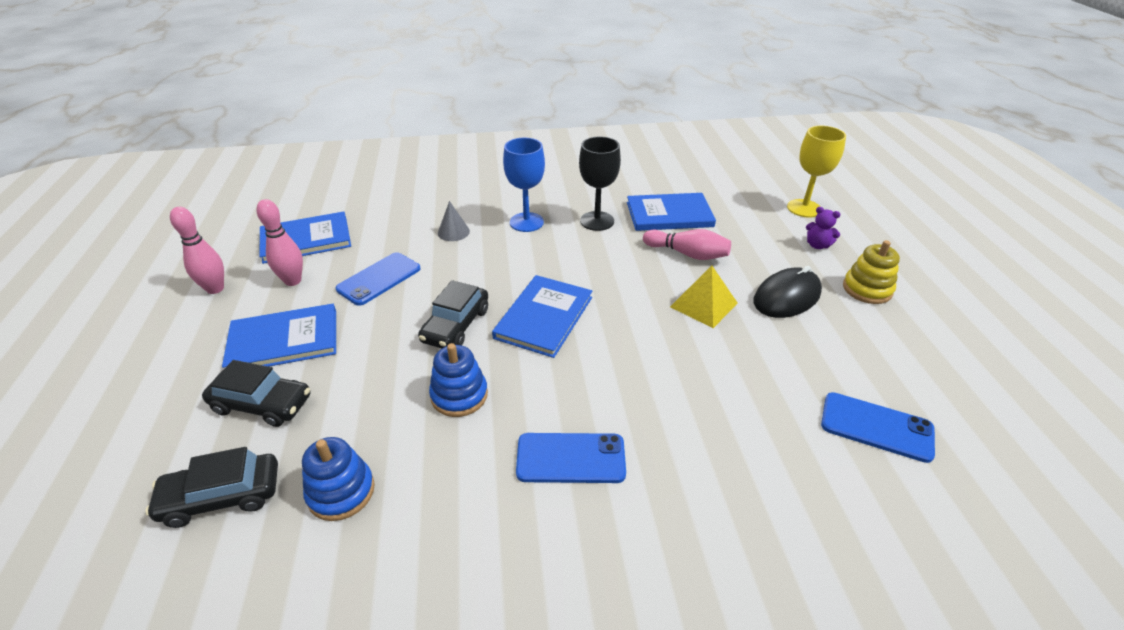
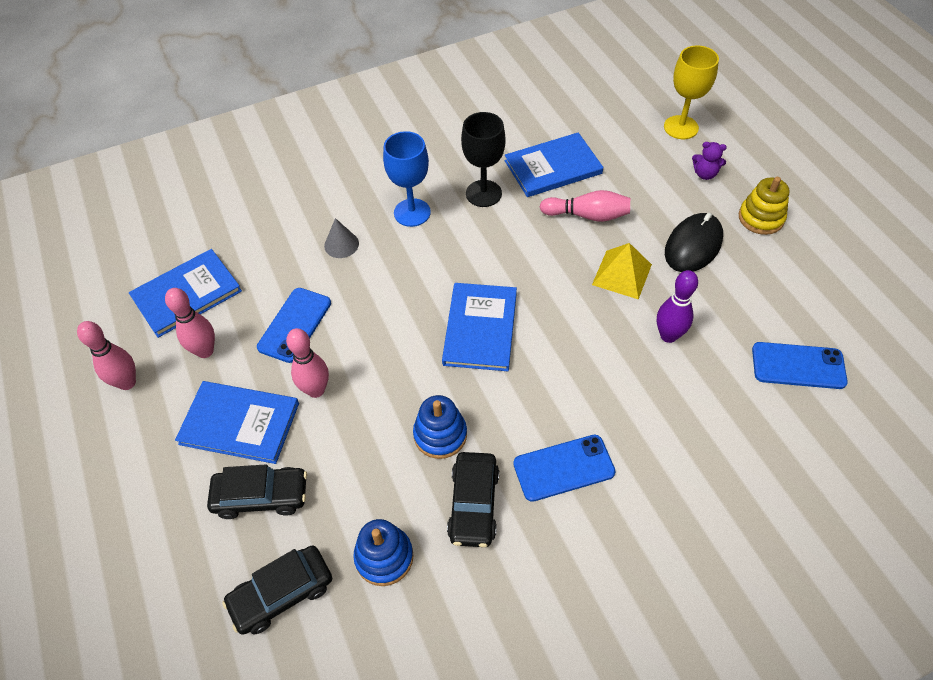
camera: 15 degrees left, 15 degrees up
blue book [222,304,336,368] -> blue book turned 45 degrees clockwise [175,381,299,464]
black car [418,280,488,348] -> black car moved to [447,452,499,547]
none -> pink bowling pin [286,328,329,398]
none -> purple bowling pin [657,270,698,343]

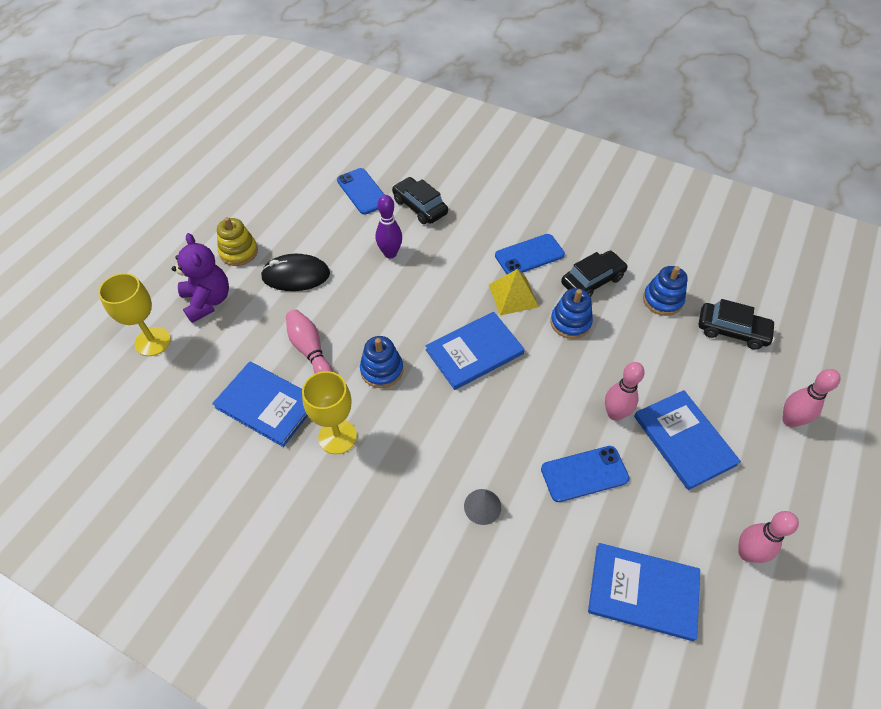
camera: 130 degrees left, 0 degrees up
pink bowling pin [165,288,215,358] -> pink bowling pin moved to [782,369,840,427]
black car [207,464,307,519] -> black car moved to [392,177,448,224]
blue goblet [383,131,431,227] -> none
black goblet [461,112,506,207] -> yellow goblet [302,371,357,454]
blue phone [513,435,616,502] -> blue phone turned 60 degrees counterclockwise [495,234,565,274]
yellow pyramid [592,243,652,300] -> yellow pyramid moved to [489,269,539,315]
purple teddy bear [692,142,727,180] -> purple teddy bear [172,233,229,323], size x1.89
none -> blue stacking toy [360,336,403,388]

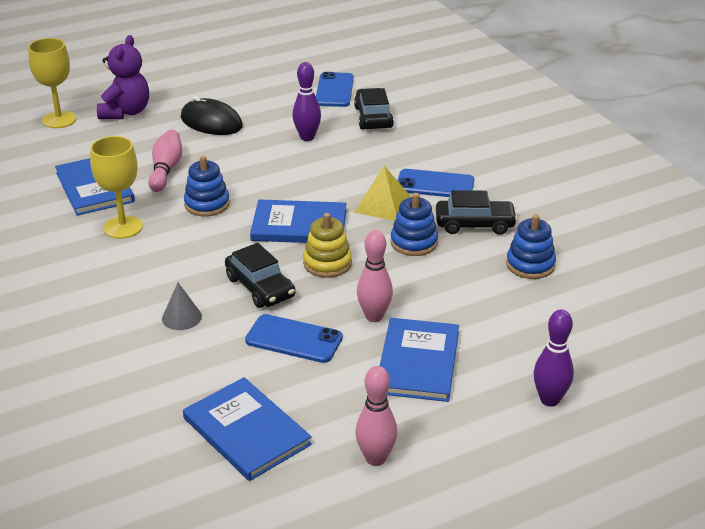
camera: 35 degrees right, 20 degrees down
yellow stacking toy [217,217,258,266] -> yellow stacking toy moved to [303,213,352,278]
black car [699,299,776,350] -> black car moved to [225,243,295,308]
pink bowling pin [782,369,840,427] -> purple bowling pin [534,310,574,407]

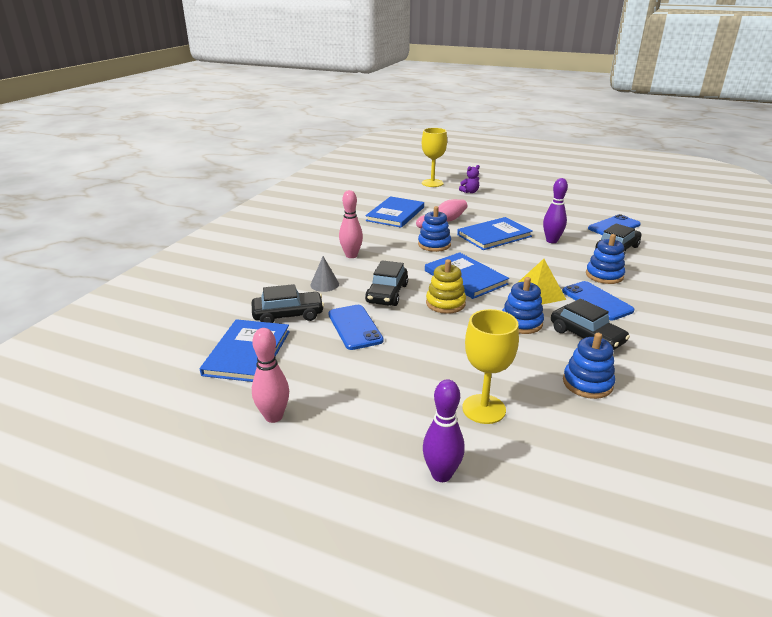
camera: 50 degrees right, 5 degrees down
yellow goblet [90,136,143,239] -> yellow goblet moved to [462,309,519,424]
purple teddy bear [97,35,149,119] -> purple teddy bear [459,165,480,193], size x0.53
black mouse [181,96,243,135] -> none
pink bowling pin [357,230,393,322] -> pink bowling pin moved to [339,190,363,258]
blue book [380,318,459,402] -> blue book moved to [457,217,533,250]
none -> black car [251,284,324,323]
none -> blue stacking toy [586,234,625,284]

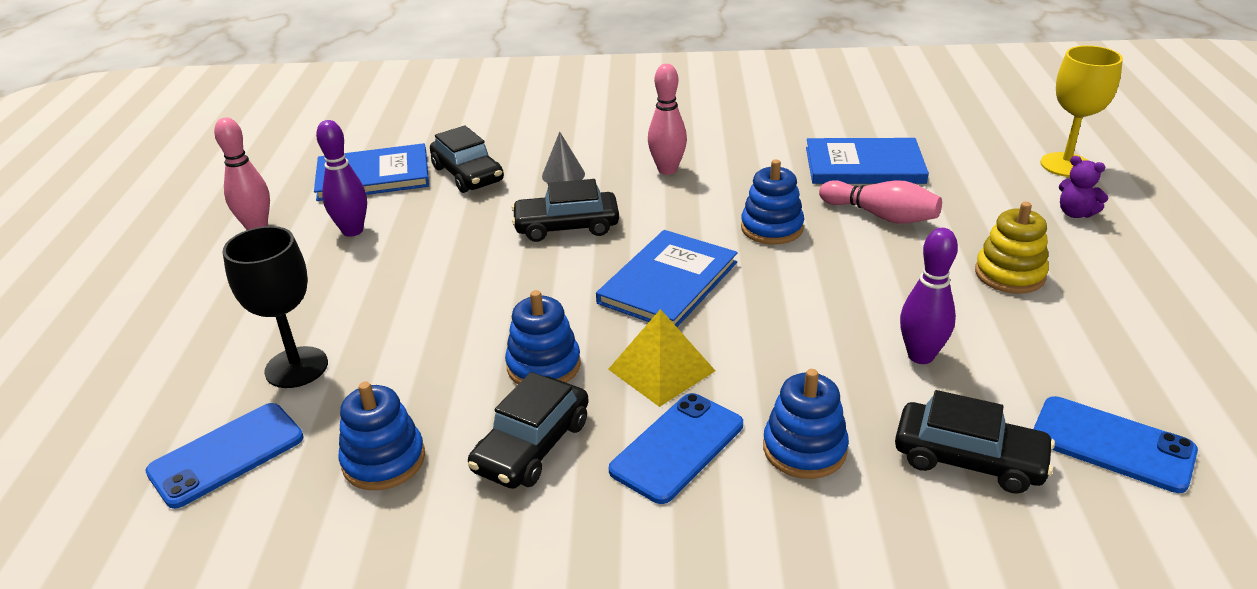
camera: 70 degrees right, 5 degrees up
blue phone [328,305,384,350] -> blue phone moved to [145,403,304,509]
purple bowling pin [423,379,465,482] -> purple bowling pin moved to [316,120,367,237]
yellow stacking toy [426,259,466,314] -> yellow stacking toy moved to [975,202,1049,294]
blue book [457,217,533,250] -> none
yellow goblet [462,309,519,424] -> black goblet [223,226,328,388]

